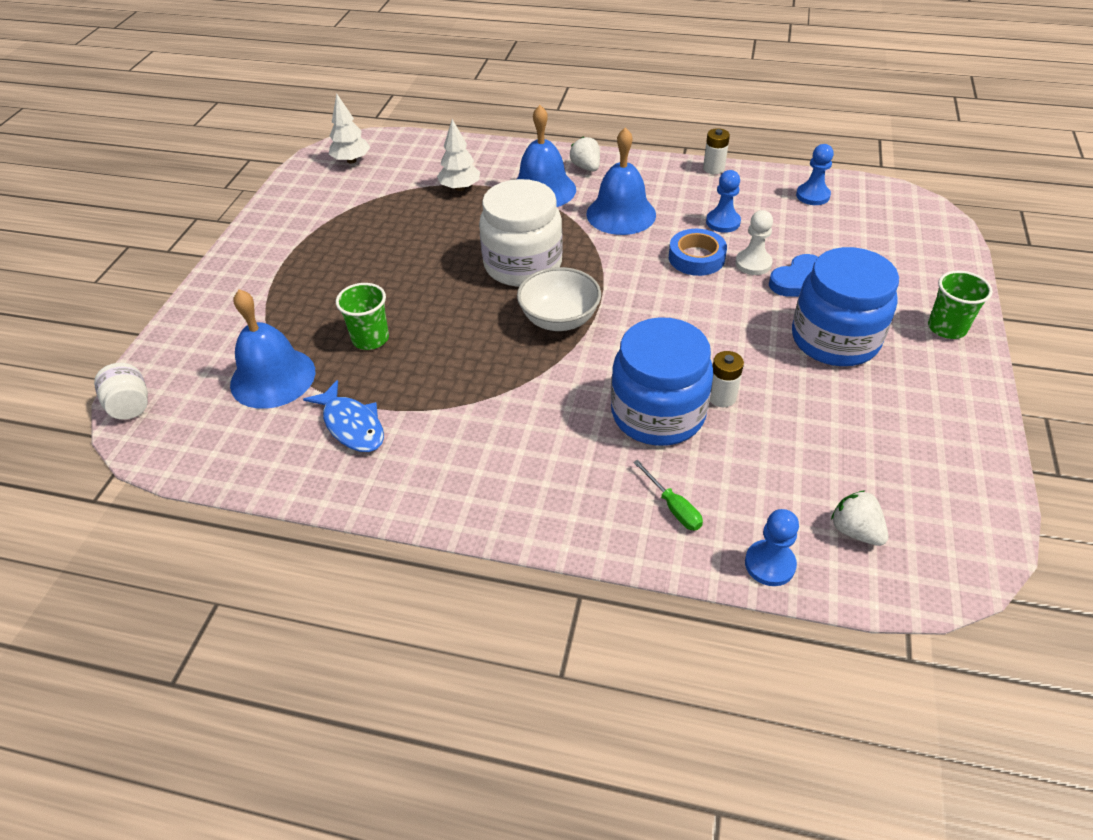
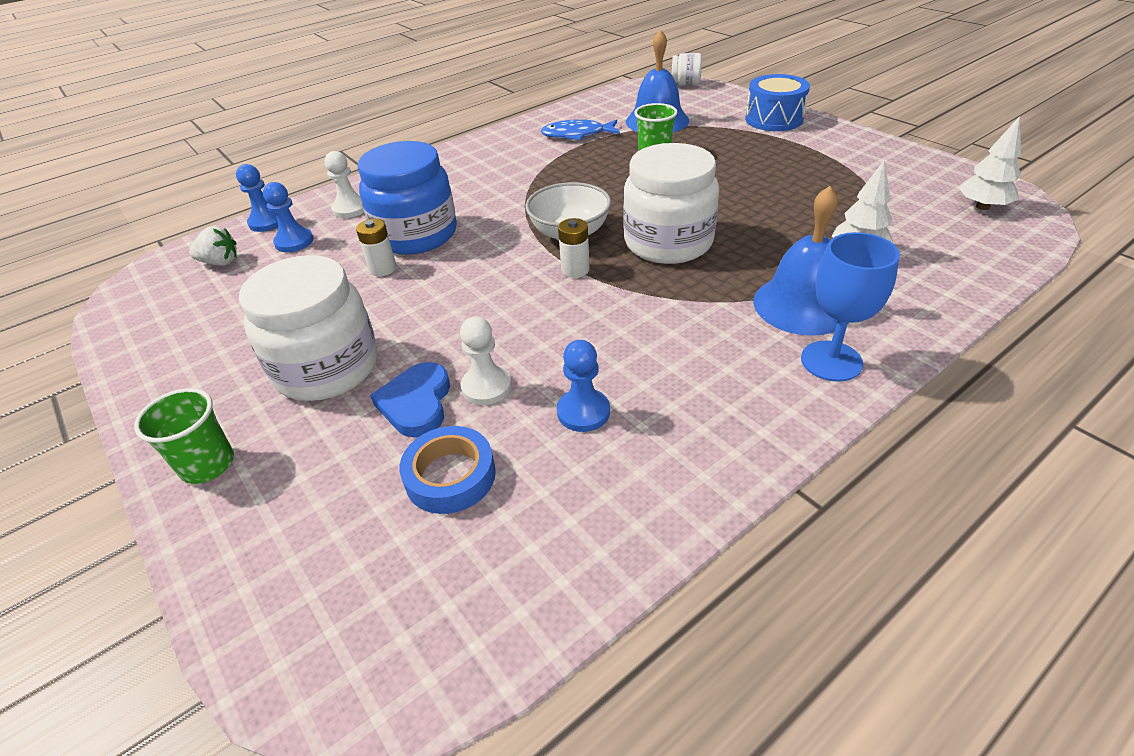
camera: 130 degrees right, 5 degrees down
white strawberry [570,136,600,171] -> blue goblet [801,232,900,382]
blue bell [586,127,656,235] -> none
green screwdriver [633,460,703,531] -> white pawn [325,151,364,218]
blue tape [669,229,727,276] -> blue tape moved to [400,426,496,514]
white battery [703,128,730,174] -> white battery moved to [558,218,590,278]
blue jar [792,247,899,366] -> white jar [239,255,378,401]
blue pawn [796,144,834,205] -> blue pawn moved to [263,182,313,252]
none -> blue drum [745,74,810,131]

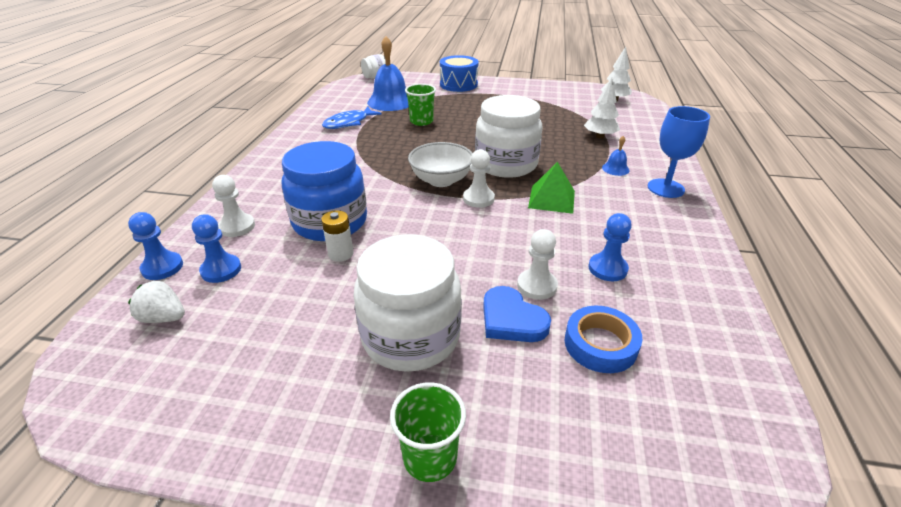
camera: 45 degrees left, 5 degrees down
white strawberry [189,226,237,266] -> white strawberry turned 120 degrees counterclockwise [128,281,185,323]
white battery [558,218,590,278] -> white pawn [463,149,495,208]
blue bell [754,186,848,336] -> blue bell [602,136,630,176], size x0.45
none -> green pyramid [528,162,575,214]

